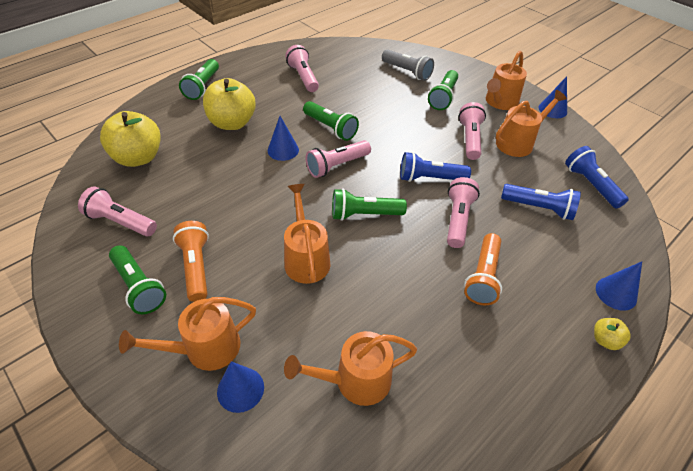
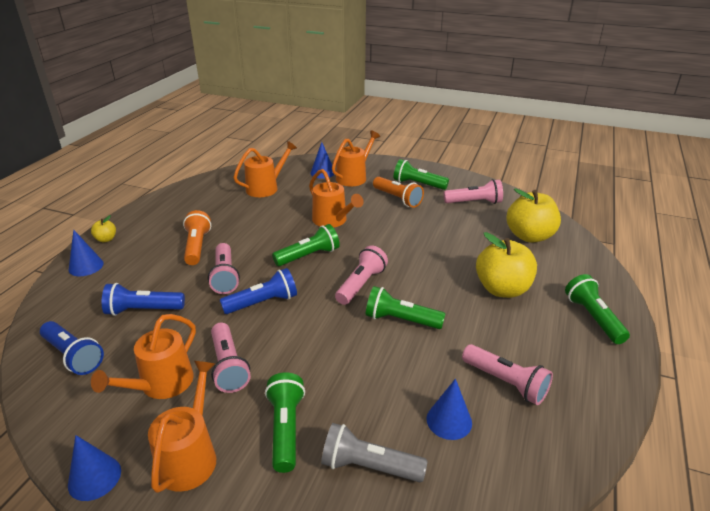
camera: 155 degrees right, 15 degrees down
blue cone [268,116,299,161] -> blue cone moved to [427,379,472,440]

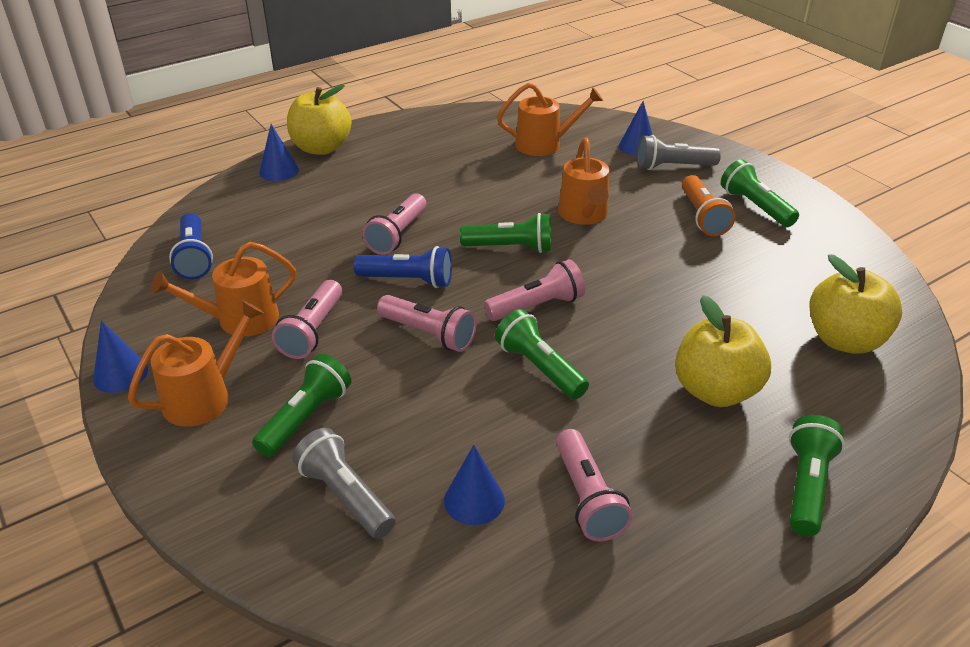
camera: 35 degrees right, 5 degrees up
yellow apple [91,215,116,242] -> yellow apple [287,85,351,155], size x2.23
blue flashlight [102,283,185,316] -> none
orange flashlight [183,210,211,265] -> none
orange watering can [332,131,380,186] -> grey flashlight [637,135,721,170]
pink flashlight [444,179,503,204] -> pink flashlight moved to [377,295,477,352]

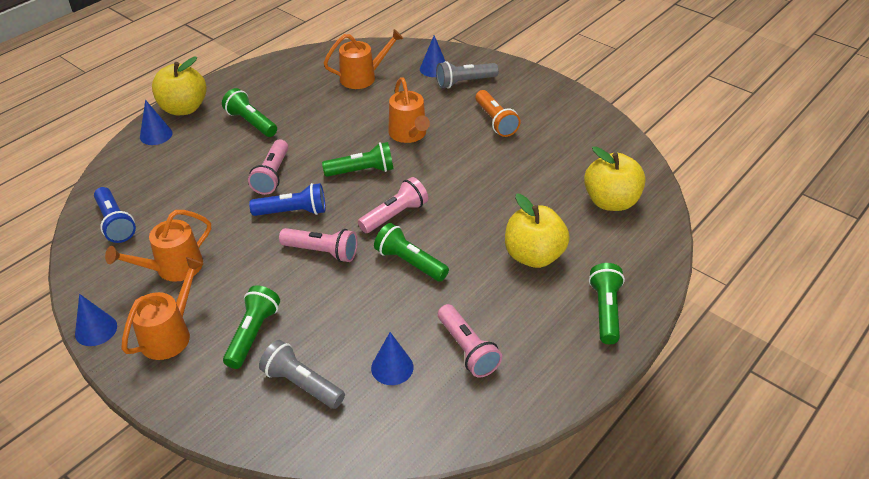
camera: 15 degrees left, 5 degrees up
pink flashlight [272,280,342,359] -> none
green flashlight [721,160,799,227] -> green flashlight moved to [222,88,277,137]

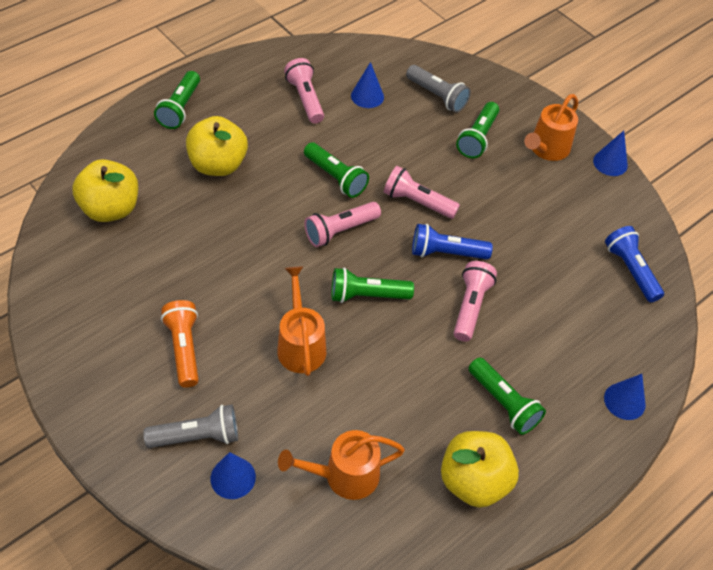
camera: 175 degrees left, 10 degrees up
orange watering can [105,210,211,282] -> none
yellow apple [152,57,207,115] -> yellow apple moved to [441,431,519,508]

